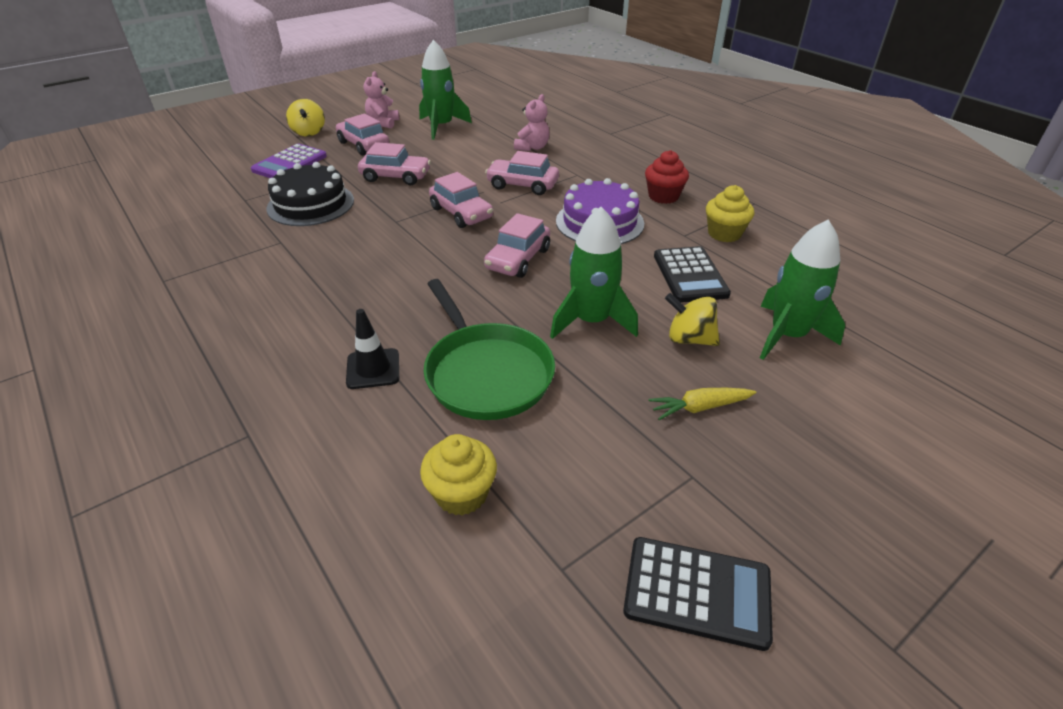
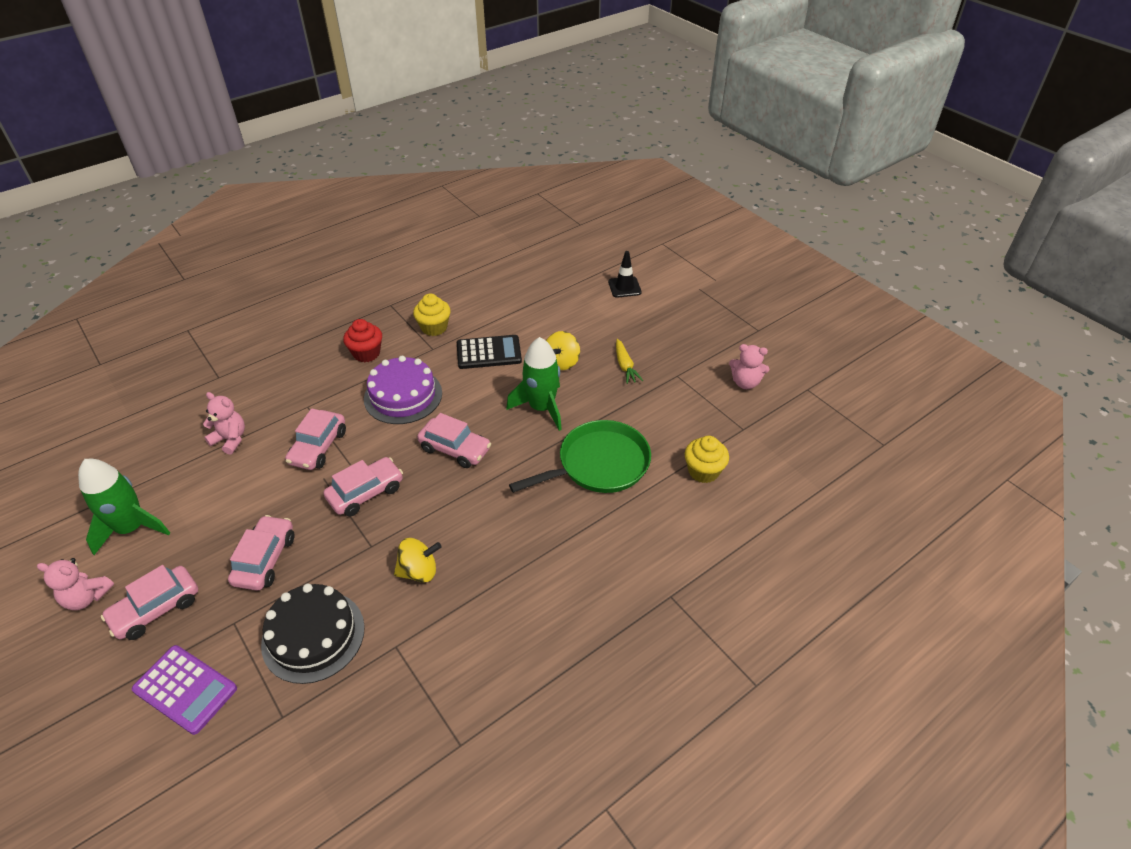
camera: 90 degrees left, 5 degrees up
yellow spinning top [286,99,325,136] -> yellow spinning top moved to [394,538,442,583]
black traffic cone [346,309,399,389] -> black traffic cone moved to [608,251,642,298]
black calculator [623,537,773,651] -> pink teddy bear [729,344,769,389]
green rocket [760,220,845,360] -> none

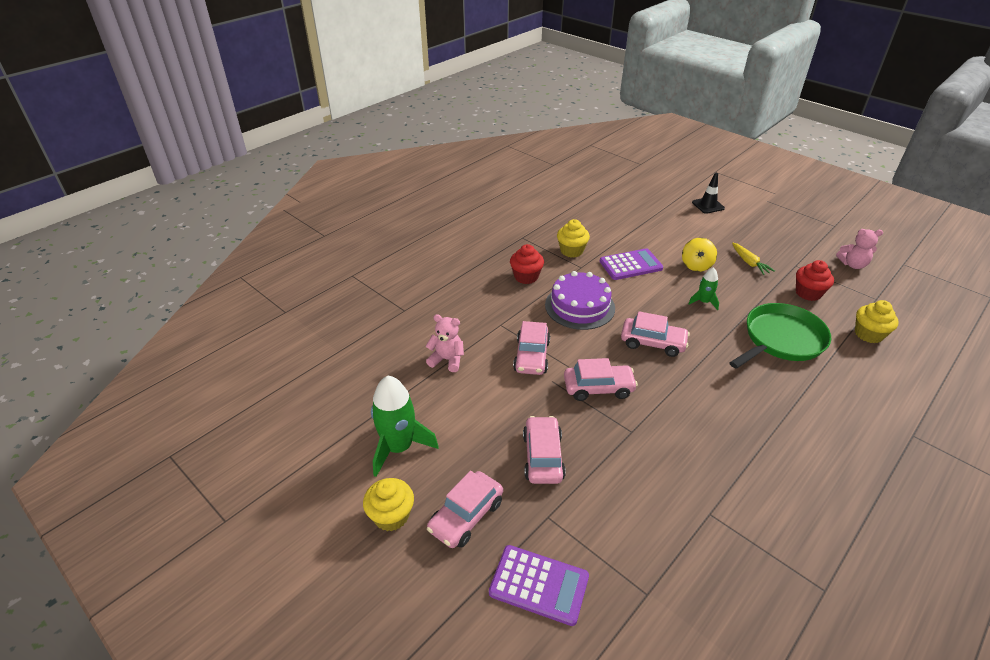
camera: 10 degrees left, 5 degrees down
pink teddy bear [37,558,114,610] -> yellow cupcake [363,478,414,531]
black cake [261,584,365,684] -> none
pink car [324,457,403,517] -> pink car turned 45 degrees clockwise [564,358,638,401]
yellow spinning top [394,538,442,583] -> none
black calculator [457,335,522,369] -> purple calculator [600,248,663,280]
green rocket [506,337,562,431] -> green rocket [689,267,719,310], size x0.53
none -> red cupcake [796,260,834,301]

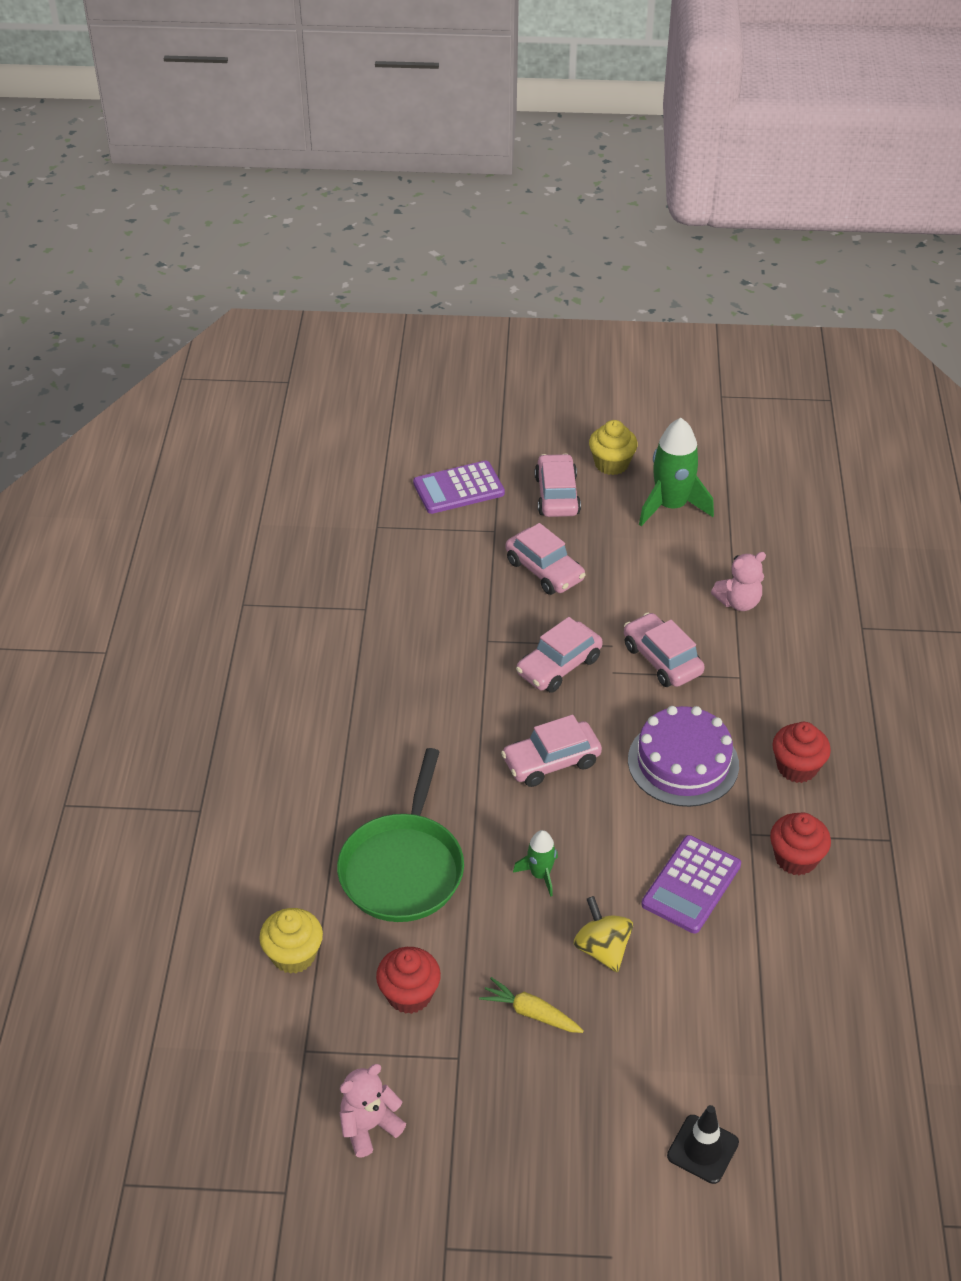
camera: 140 degrees right, 5 degrees up
yellow cupcake [557,219,590,258] -> red cupcake [770,812,831,876]

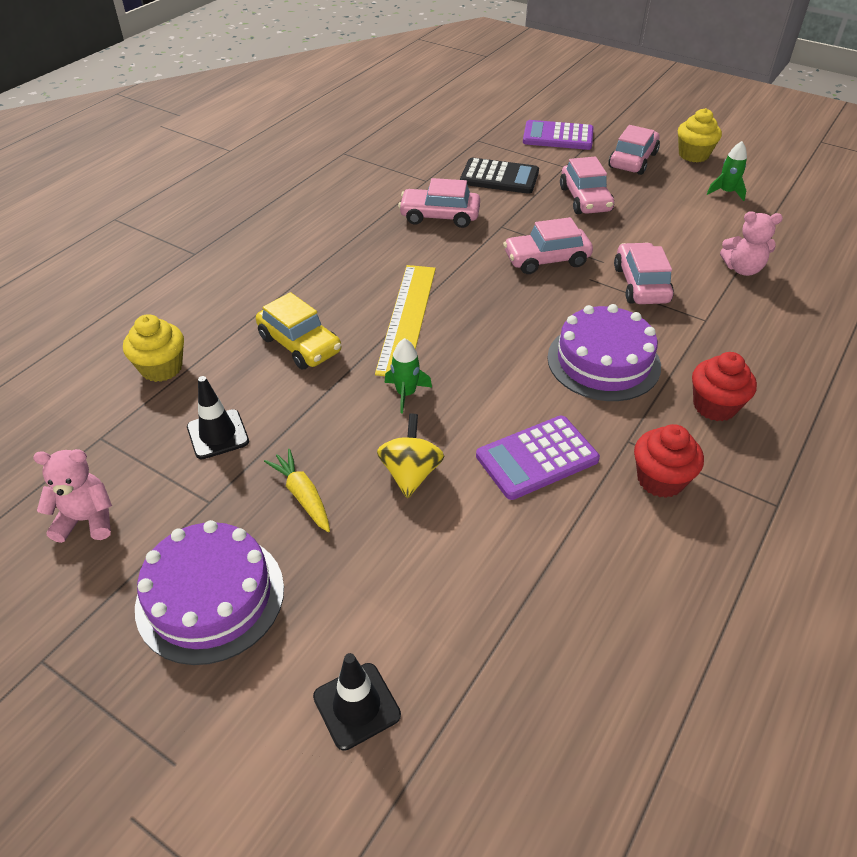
camera: 30 degrees right, 0 degrees up
green pan [337,748,464,922] -> yellow car [256,292,341,369]
red cupcake [376,947,441,1014] -> black traffic cone [187,376,249,459]
pink car [501,715,602,787] -> pink car moved to [398,178,480,228]
green rocket [639,418,714,526] -> green rocket [707,141,747,201], size x0.53
none -> purple cake [135,520,284,665]
none -> yellow ruler [375,265,436,376]
none -> black calculator [460,158,539,194]

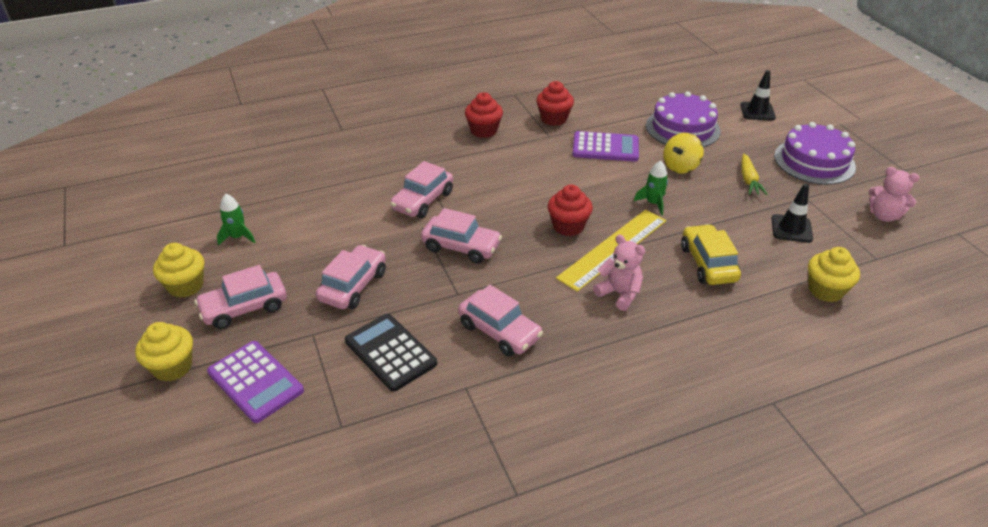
camera: 145 degrees left, 5 degrees down
purple cake [547,304,661,401] -> purple cake moved to [646,91,721,147]
pink teddy bear [720,211,783,276] -> pink teddy bear moved to [593,235,645,311]
none -> yellow cupcake [135,322,193,382]
none -> red cupcake [548,185,593,236]

